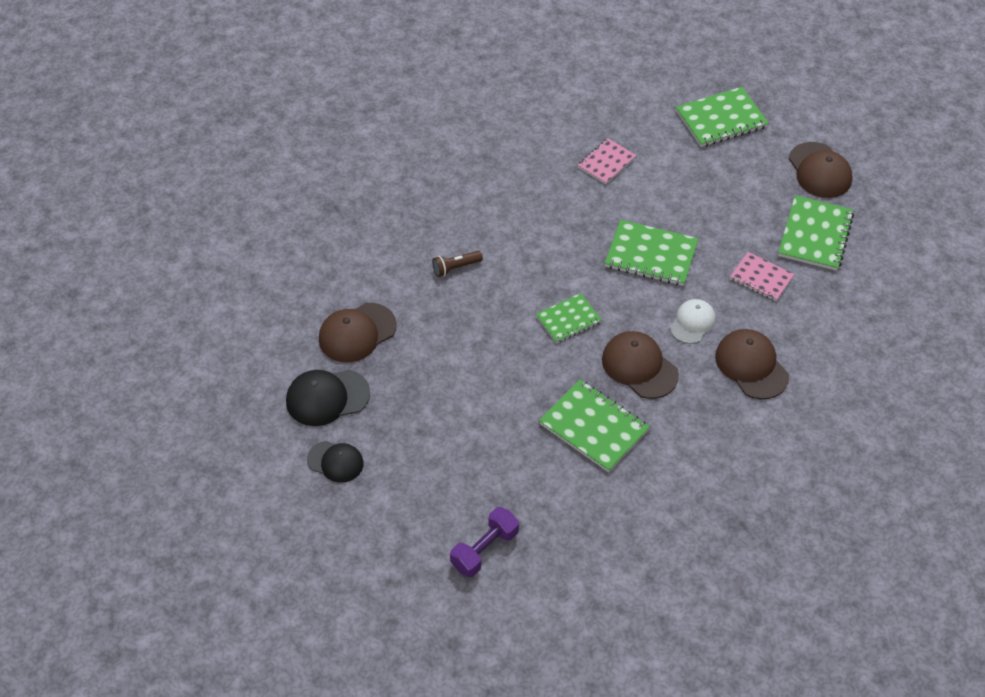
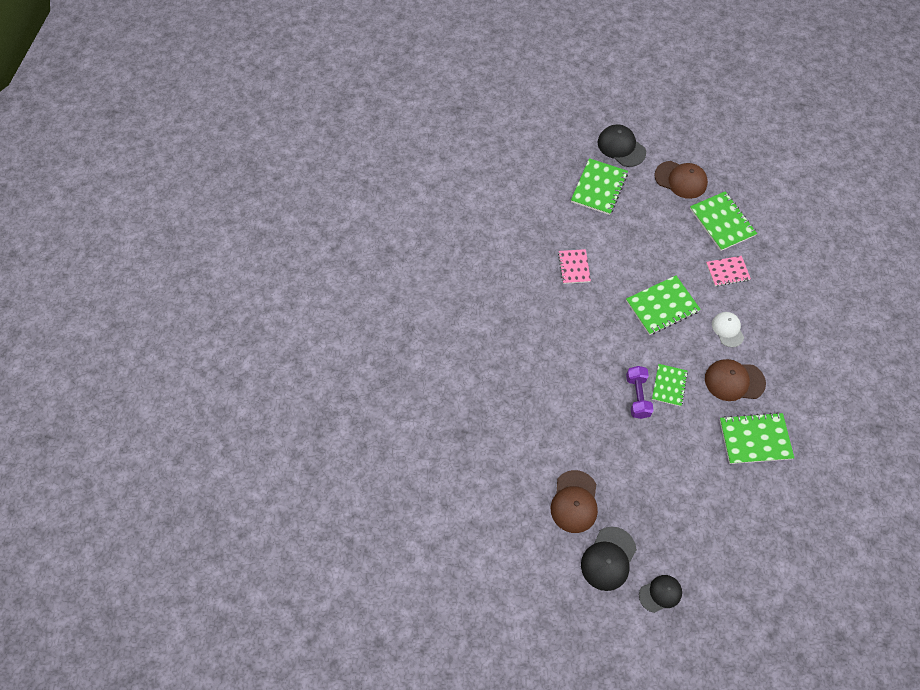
camera: 45 degrees left, 10 degrees up
brown flashlight [432,251,483,277] -> none
purple dumbbell [450,507,519,577] -> purple dumbbell moved to [626,366,654,419]
brown cap [715,329,789,399] -> none
none -> black cap [598,124,646,167]

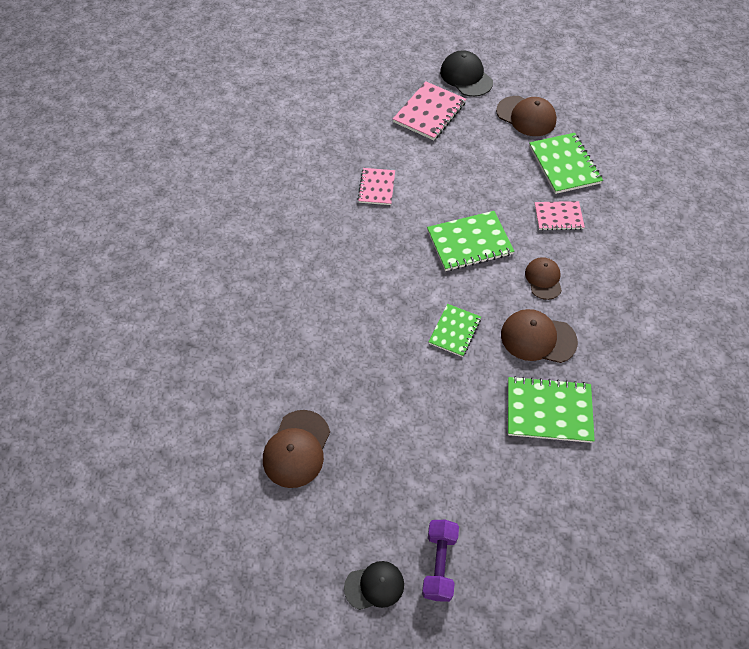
camera: 10 degrees right, 5 degrees down
green notebook [571,158,628,215] -> pink notebook [393,81,466,140]
black cap [581,527,637,591] -> none
purple dumbbell [626,366,654,419] -> purple dumbbell moved to [422,520,459,602]
white cap [712,312,744,347] -> brown cap [525,257,562,300]

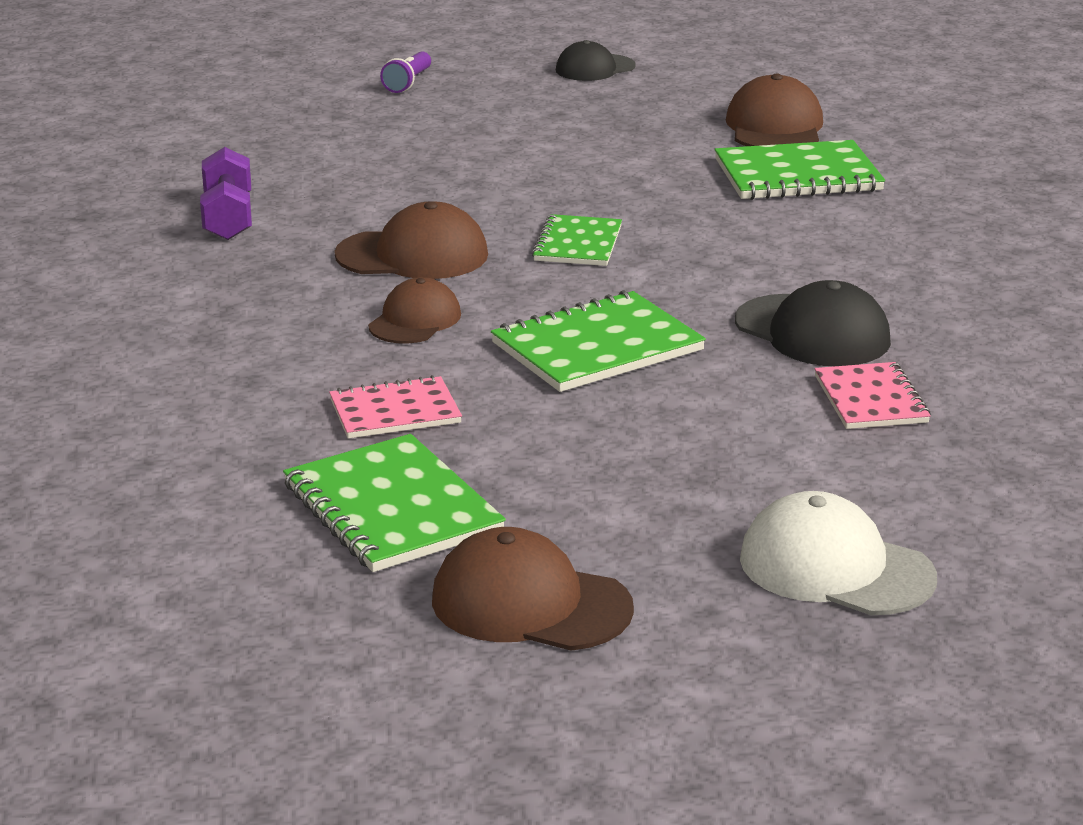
camera: 165 degrees right, 30 degrees down
pink notebook [393,81,466,140] -> white cap [740,491,937,615]
purple dumbbell [422,520,459,602] -> purple dumbbell moved to [200,147,252,240]
black cap [440,50,493,97] -> black cap moved to [735,280,891,366]
green notebook [508,376,595,443] -> green notebook moved to [715,140,885,200]
brown cap [525,257,562,300] -> brown cap turned 135 degrees counterclockwise [368,277,461,344]
none -> purple flashlight [380,52,431,93]

